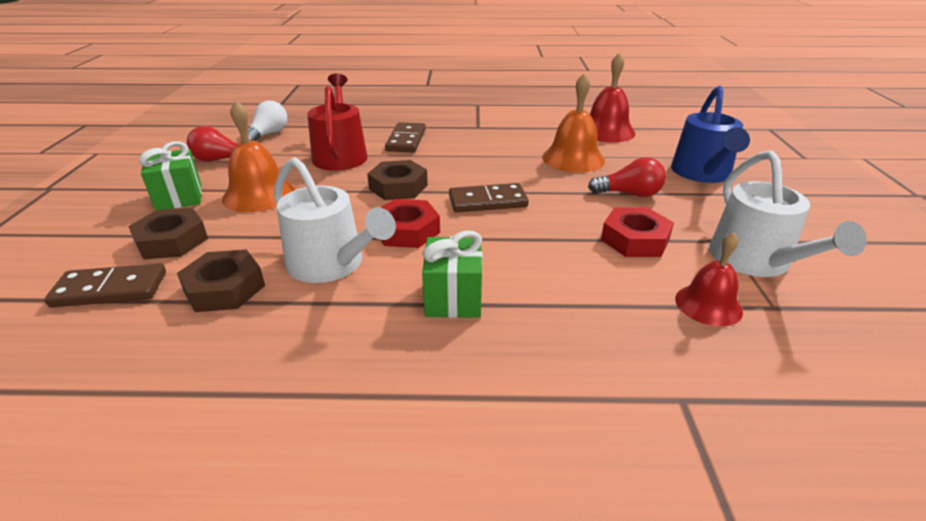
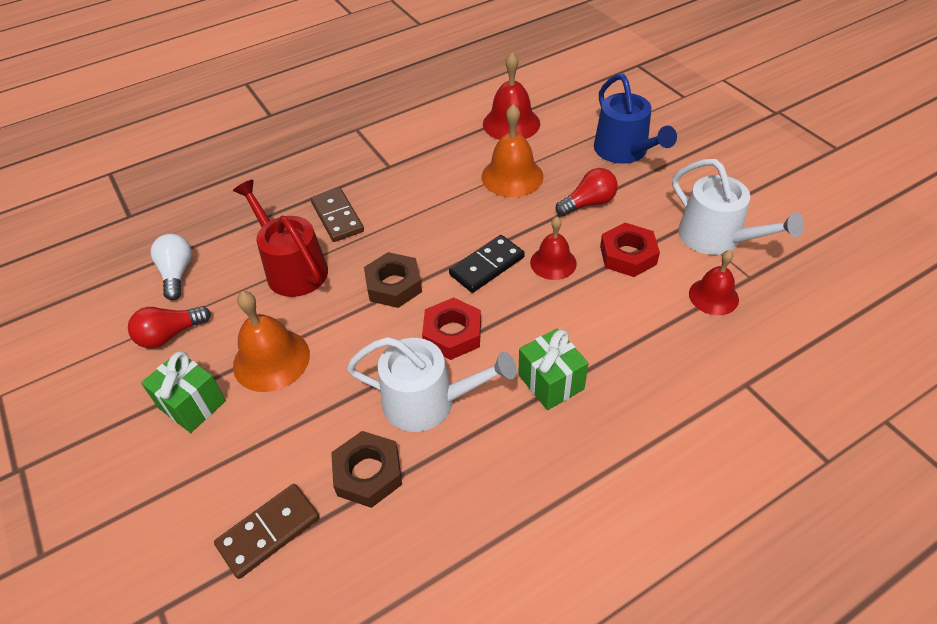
camera: 30 degrees left, 15 degrees up
brown nut [128,208,208,259] -> none
brown domino [449,183,529,213] -> black domino [449,235,525,293]
none -> red bell [530,217,577,280]

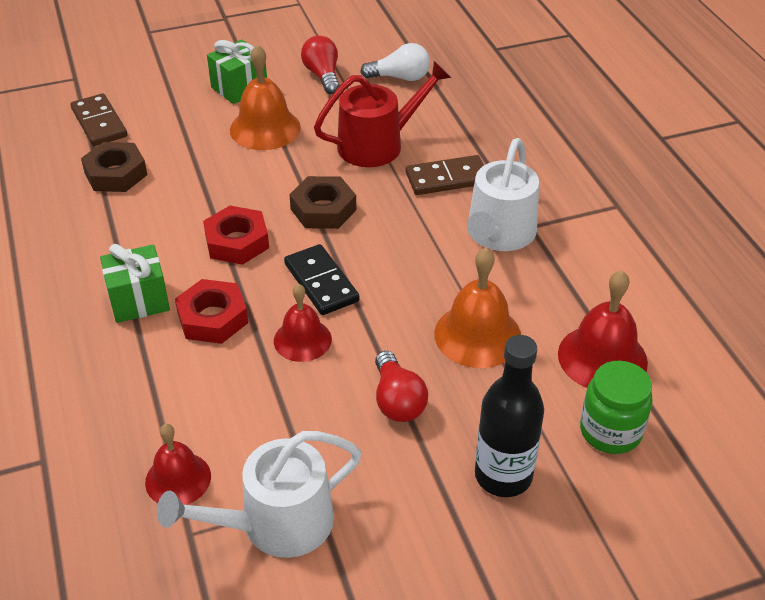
camera: 100 degrees right, 5 degrees down
white watering can [347,337,517,432] -> white watering can moved to [467,138,539,251]
blue watering can [594,74,677,164] -> black bottle [475,335,544,497]
red nut [600,223,660,277] -> red nut moved to [175,279,248,344]
none -> green jar [580,361,653,454]

